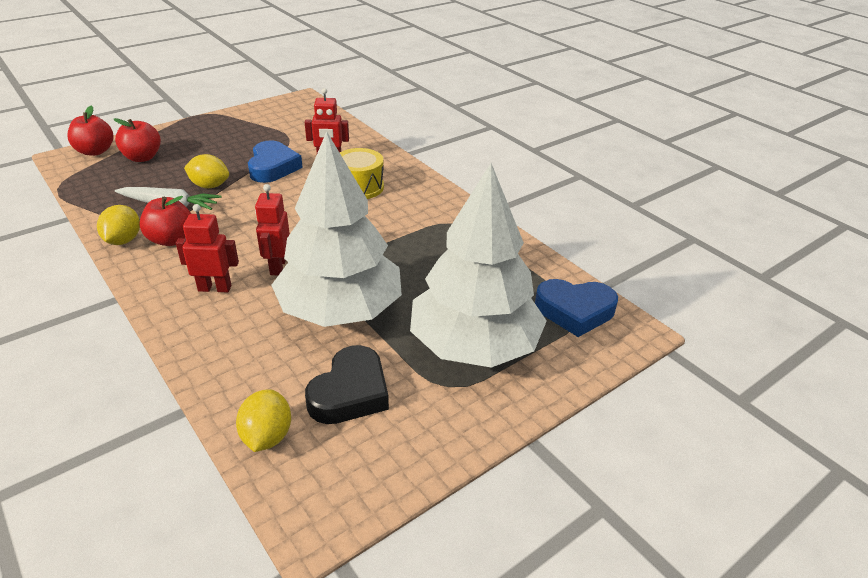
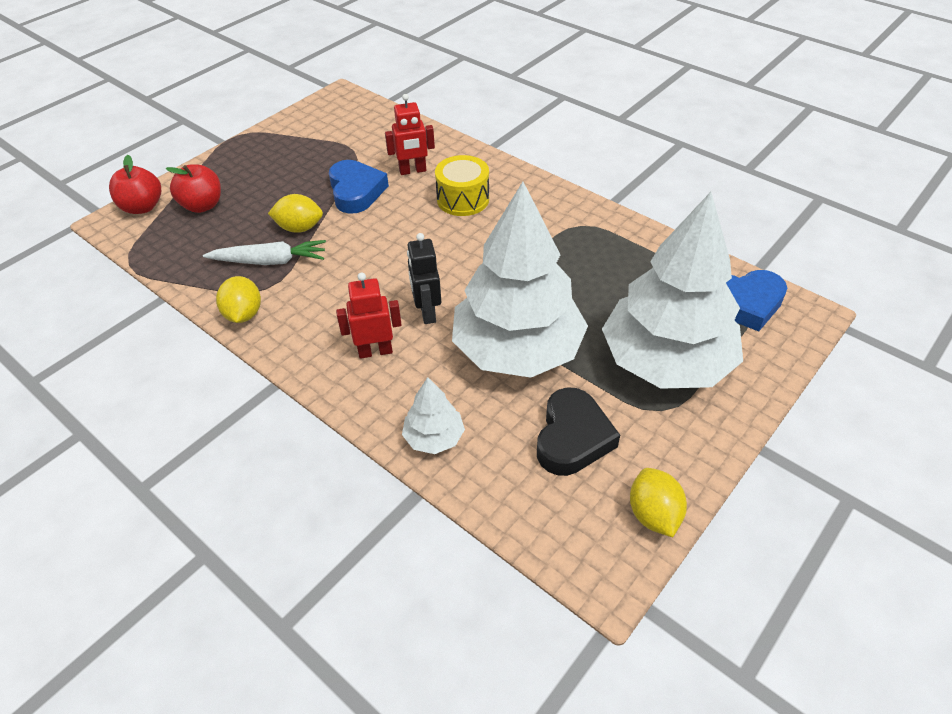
camera: 10 degrees left, 10 degrees up
red apple [139,196,191,246] -> none
yellow lemon [236,389,291,452] -> yellow lemon moved to [630,468,687,537]
red robot [255,184,290,275] -> black robot [407,233,441,324]
none -> white tree [402,377,465,454]

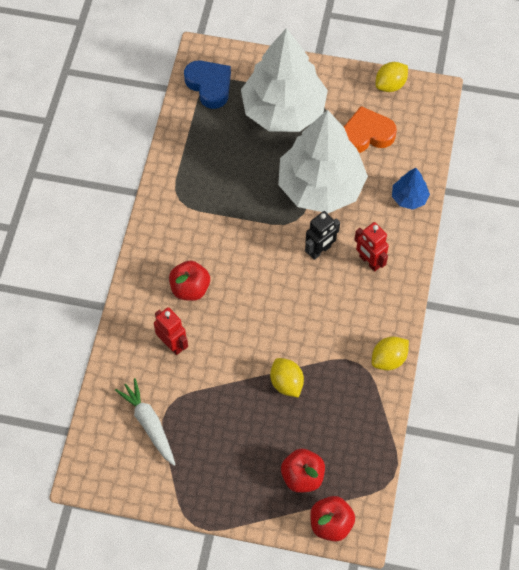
camera: 120 degrees left, 15 degrees up
white carrot [203,240,326,265] -> white carrot moved to [115,378,176,466]
blue heart [329,160,389,214] -> none
white tree [402,377,465,454] -> blue tree [392,168,430,210]
yellow drum [435,155,489,216] -> red apple [169,261,210,301]
black heart [537,387,620,476] -> orange heart [344,106,397,153]

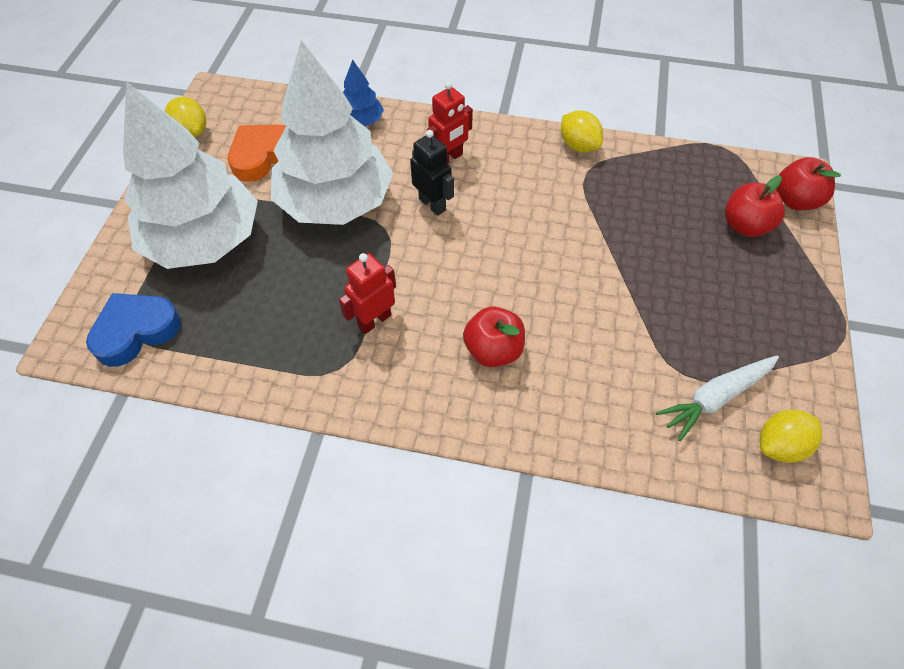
camera: 90 degrees left, 5 degrees down
red robot [154,307,188,355] -> red robot moved to [339,253,396,334]
yellow lemon [270,358,304,398] -> yellow lemon moved to [760,410,822,463]
orange heart [344,106,397,153] -> orange heart turned 60 degrees clockwise [228,124,286,182]

